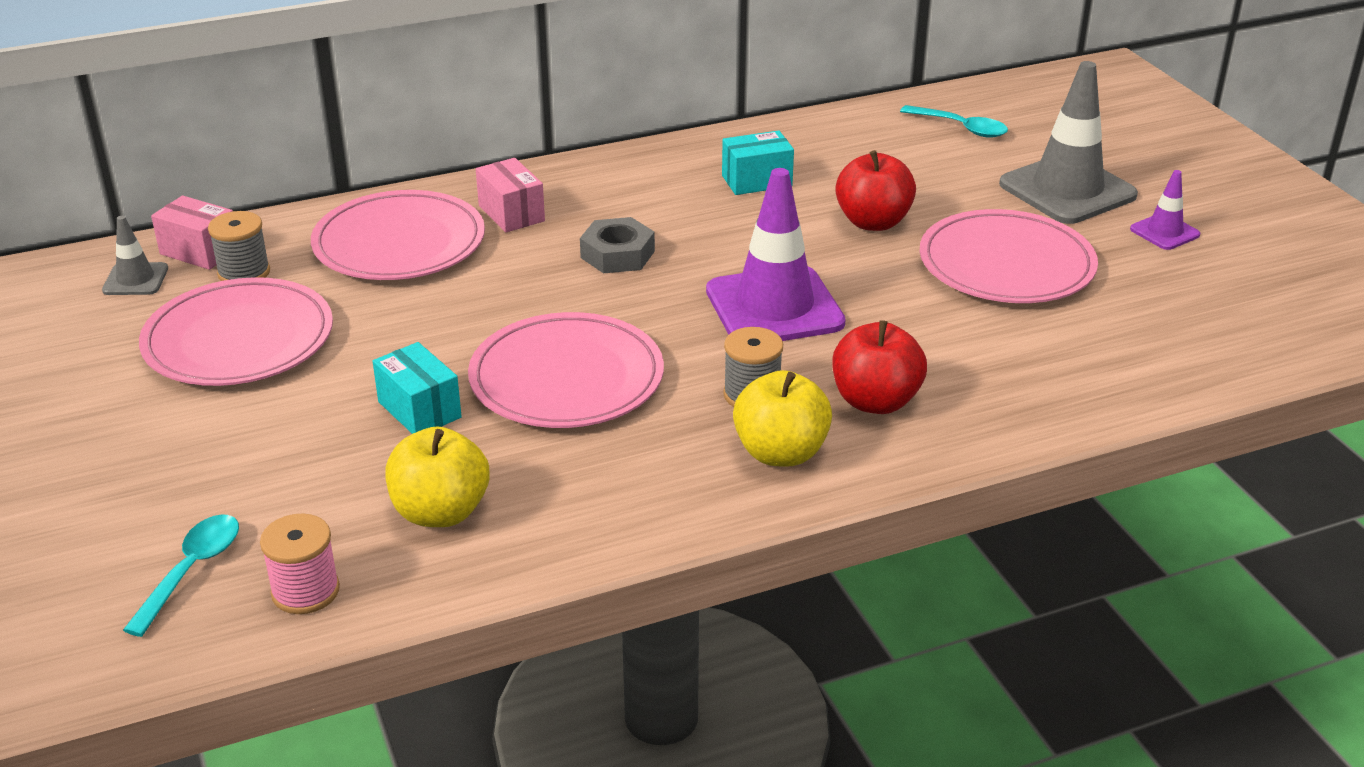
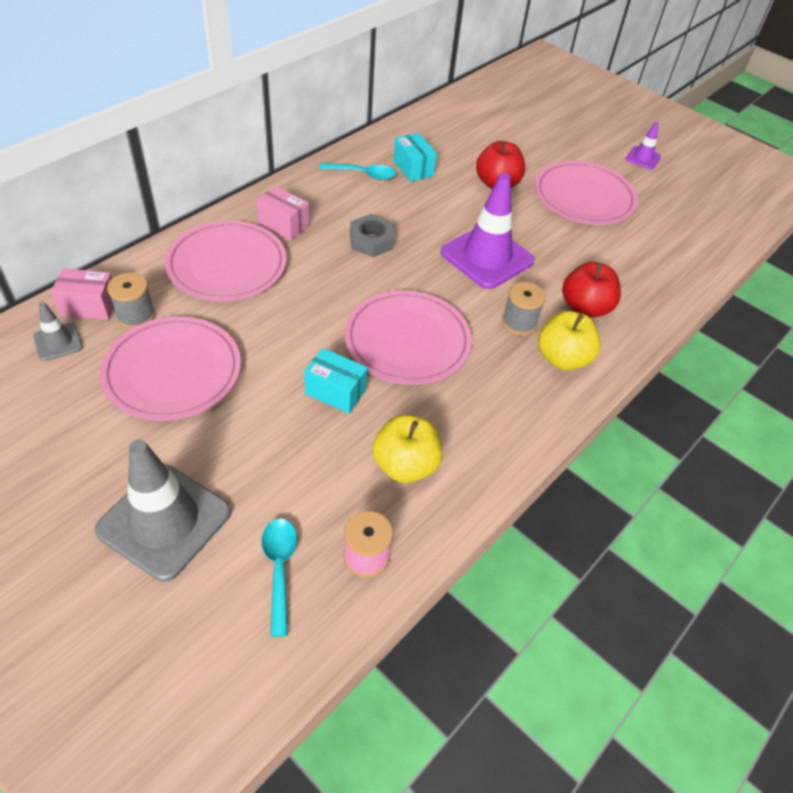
camera: 30 degrees left, 15 degrees up
turquoise box [722,130,794,195] -> turquoise box turned 75 degrees counterclockwise [393,133,437,182]
turquoise spoon [900,105,1008,138] -> turquoise spoon moved to [319,163,396,180]
grey traffic cone [999,61,1138,224] -> grey traffic cone moved to [94,440,231,582]

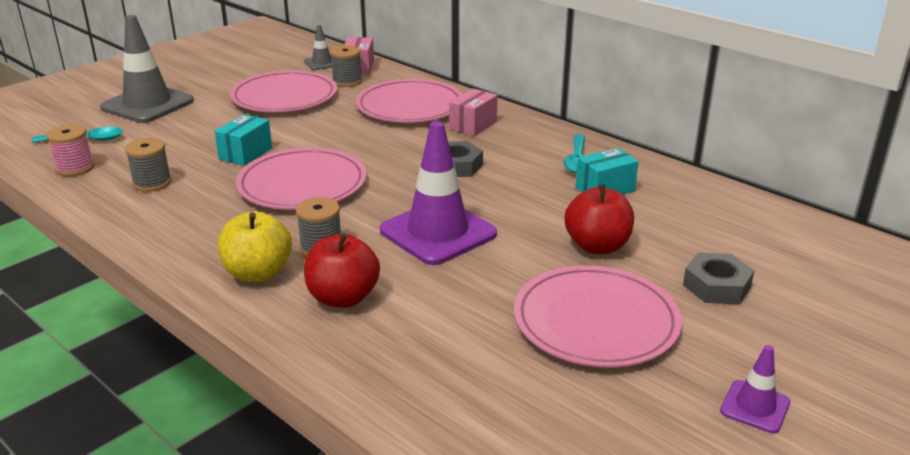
camera: 95 degrees right, 20 degrees down
yellow apple [372,414,442,483] -> grey spool [125,138,172,192]
none -> grey nut [683,253,755,304]

